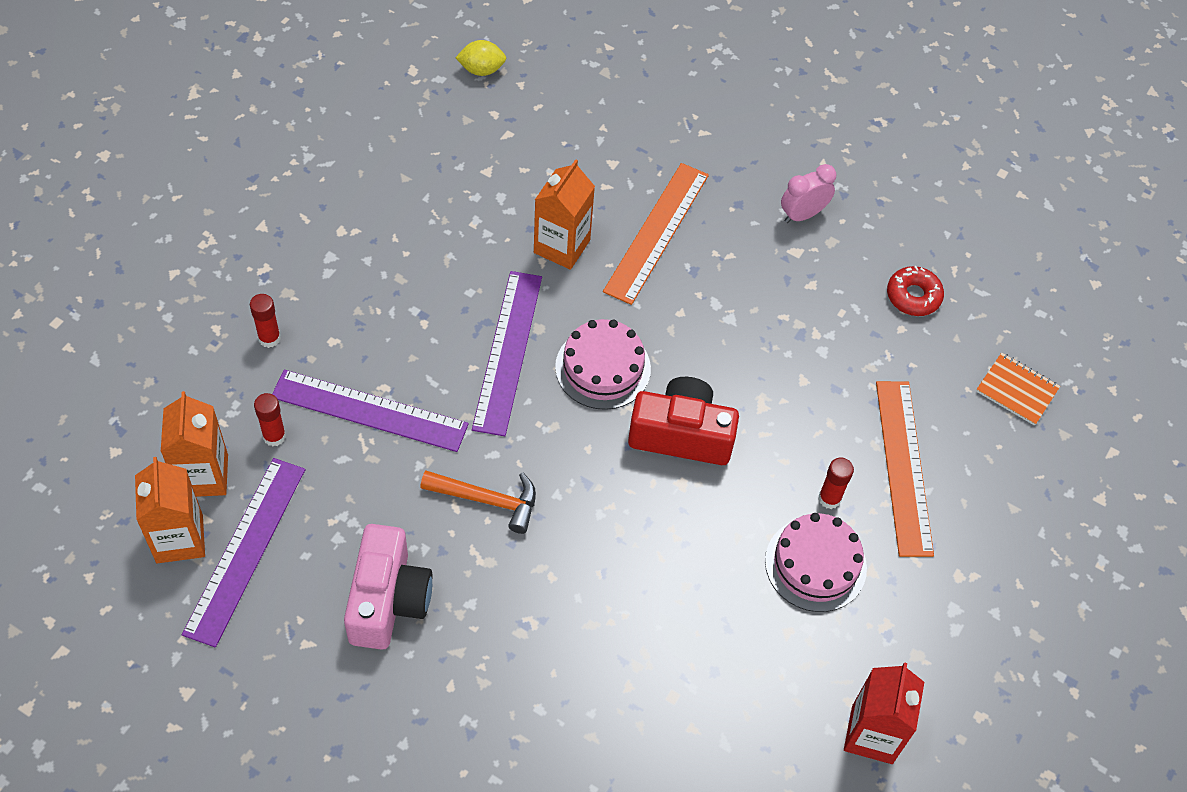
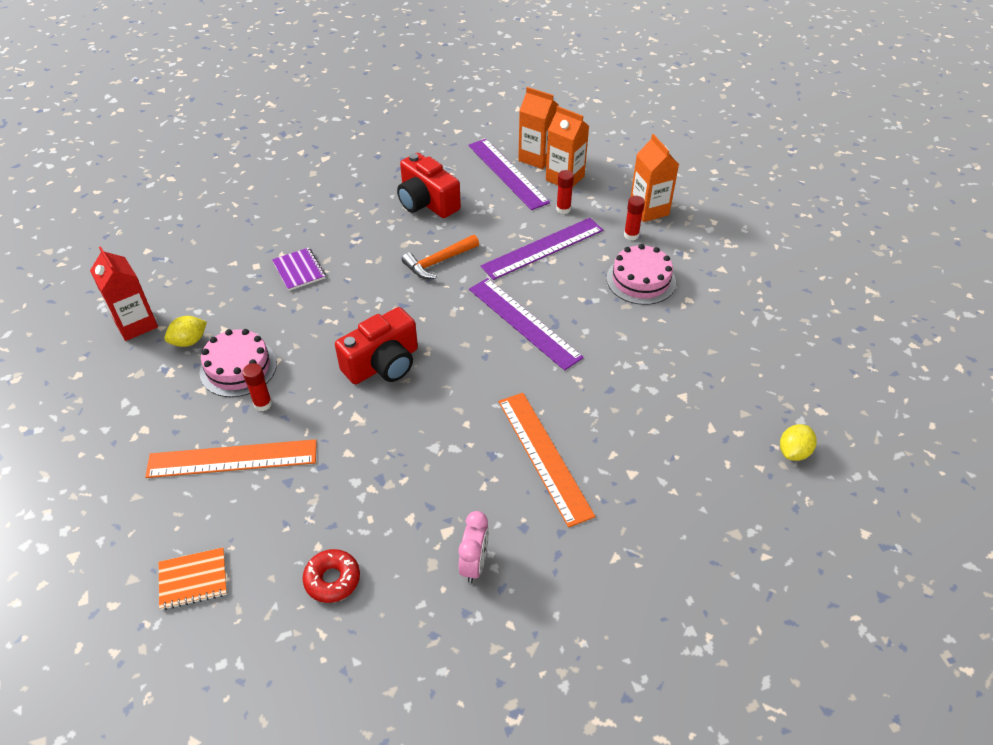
camera: 135 degrees right, 10 degrees down
pink camera [344,524,432,650] -> red camera [397,153,461,218]
orange carton [534,159,595,270] -> orange carton moved to [631,134,679,222]
pink cake [555,319,651,410] -> pink cake moved to [606,244,676,305]
orange ruler [876,381,934,557] -> orange ruler turned 45 degrees counterclockwise [145,439,317,478]
none -> yellow lemon [164,316,207,347]
none -> purple notebook [272,248,325,291]

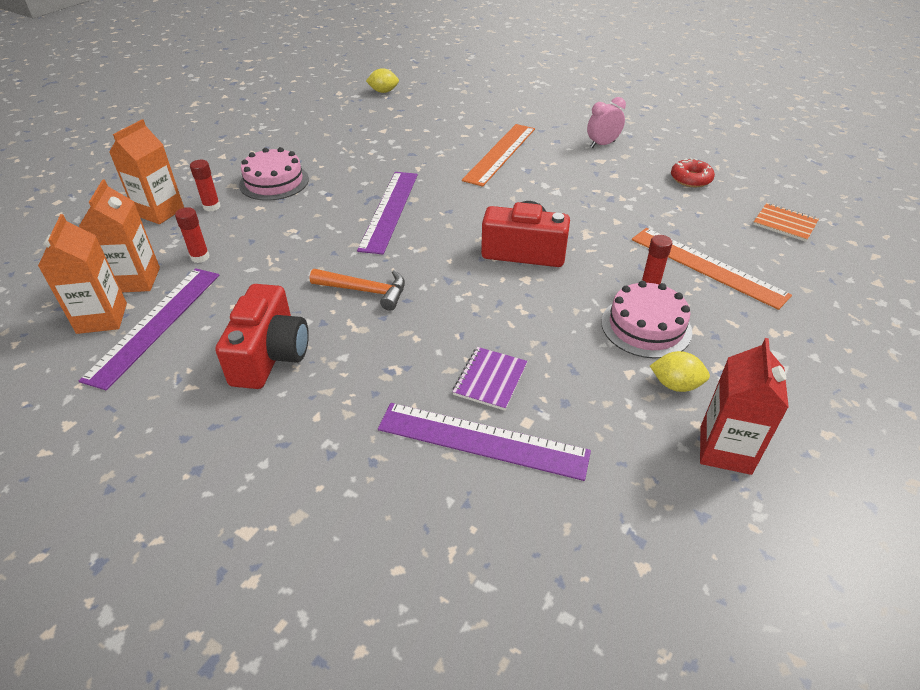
camera: 130 degrees left, 5 degrees down
purple ruler [481,218,603,280] -> purple ruler moved to [378,403,591,481]

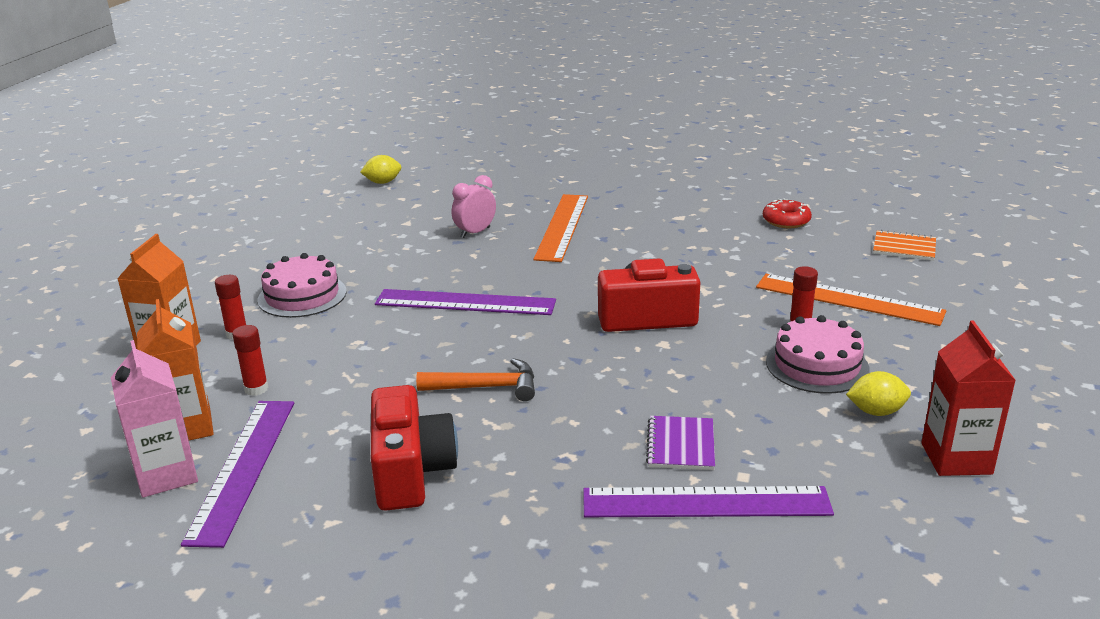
camera: 15 degrees left, 15 degrees down
orange carton [38,214,127,334] -> pink carton [111,340,198,498]
purple ruler [357,172,418,254] -> purple ruler turned 75 degrees counterclockwise [375,289,556,315]
pink clock [587,97,626,148] -> pink clock moved to [452,175,496,238]

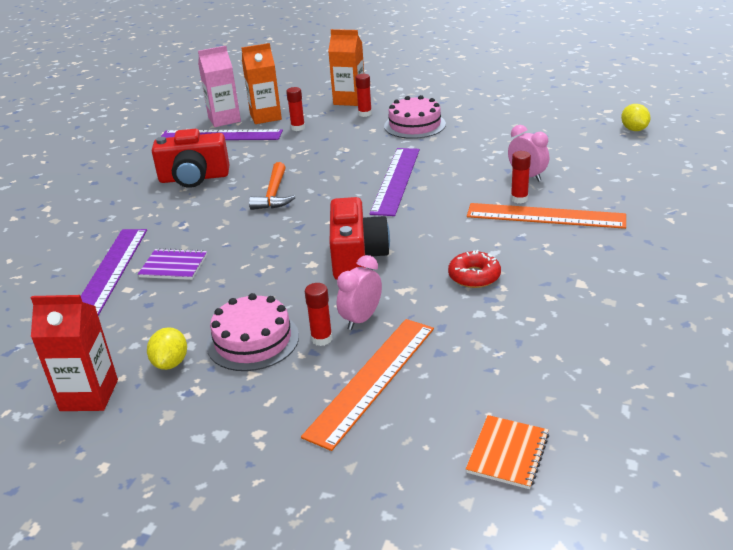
camera: 95 degrees right, 5 degrees up
red donut [763,199,812,228] -> red donut moved to [448,250,501,288]
none -> pink clock [337,255,382,330]
none -> red glue stick [511,151,531,203]

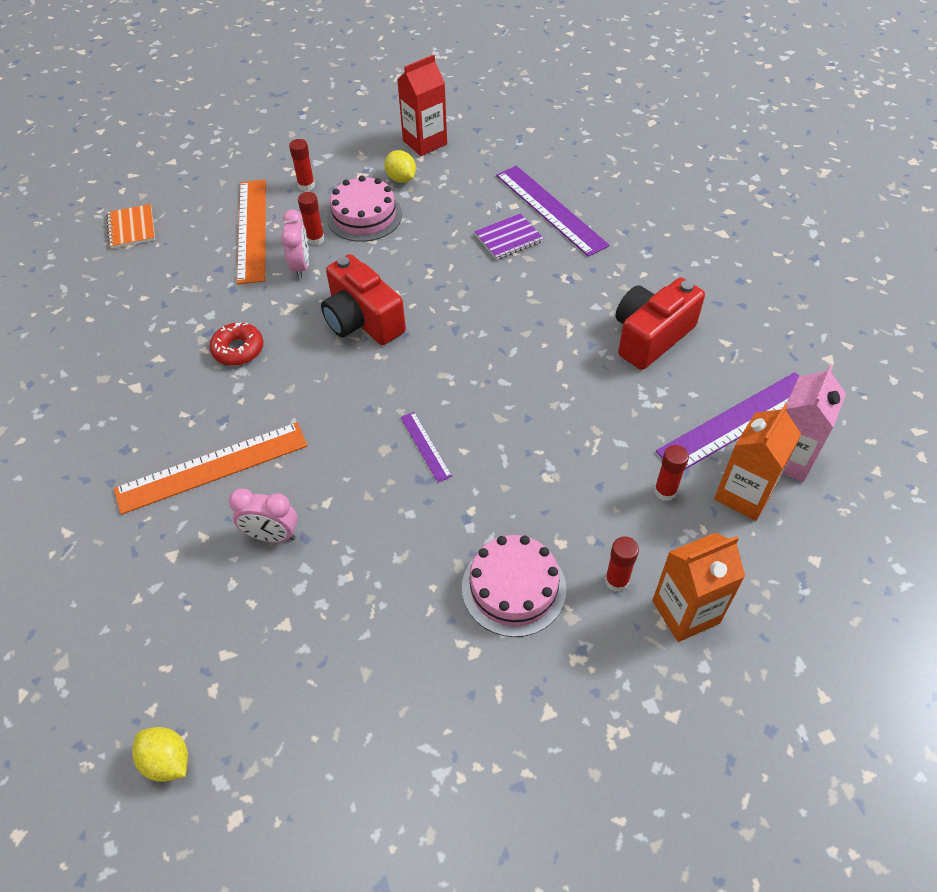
camera: 140 degrees right, 20 degrees up
orange hammer [249,162,296,210] -> none
purple ruler [370,148,420,216] -> purple ruler [401,412,452,482], size x0.48
red glue stick [511,151,531,203] -> red glue stick moved to [289,139,315,191]

